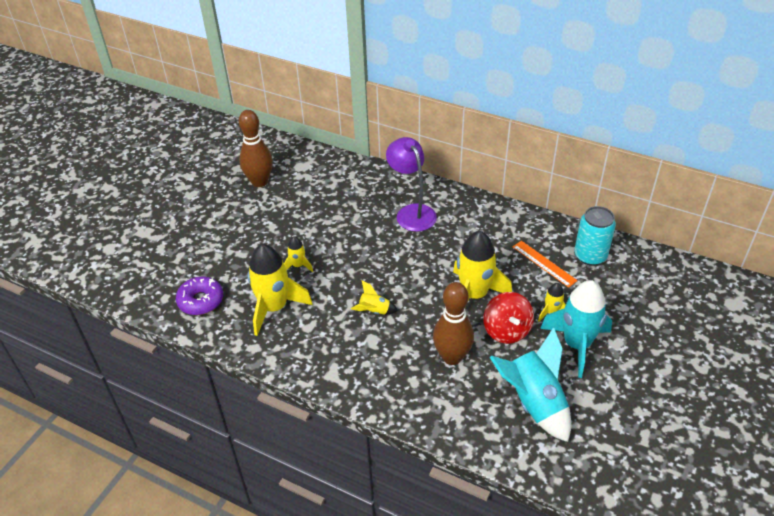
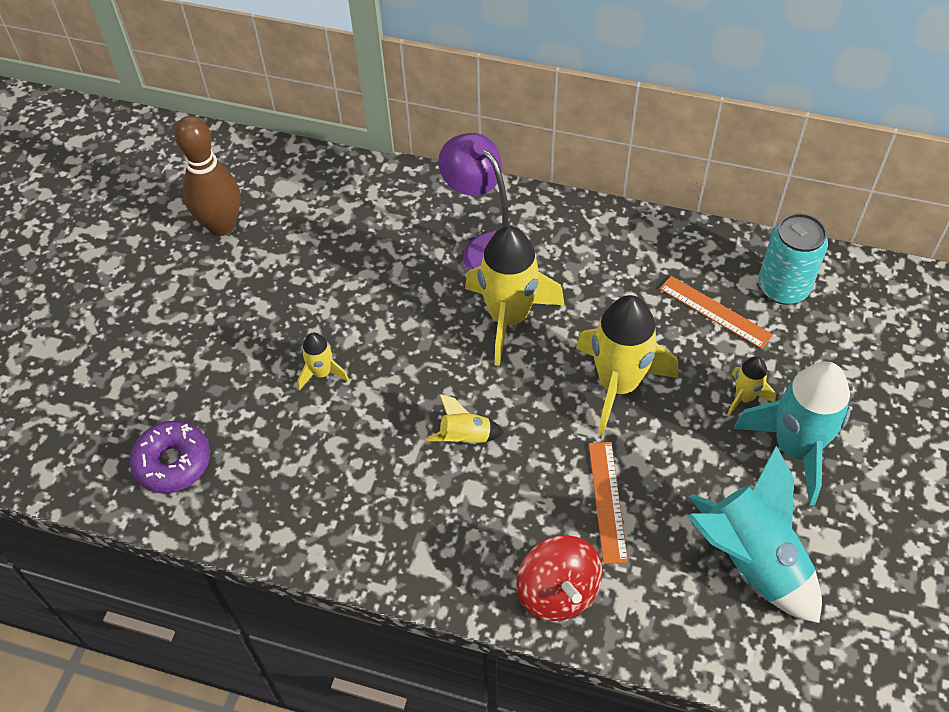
camera: 10 degrees left, 10 degrees up
yellow rocket [247,244,313,336] -> yellow rocket moved to [465,226,565,366]
brown bowling pin [433,282,474,365] -> orange ruler [589,442,628,564]
red spinning top [483,292,534,344] -> red spinning top moved to [516,535,603,621]

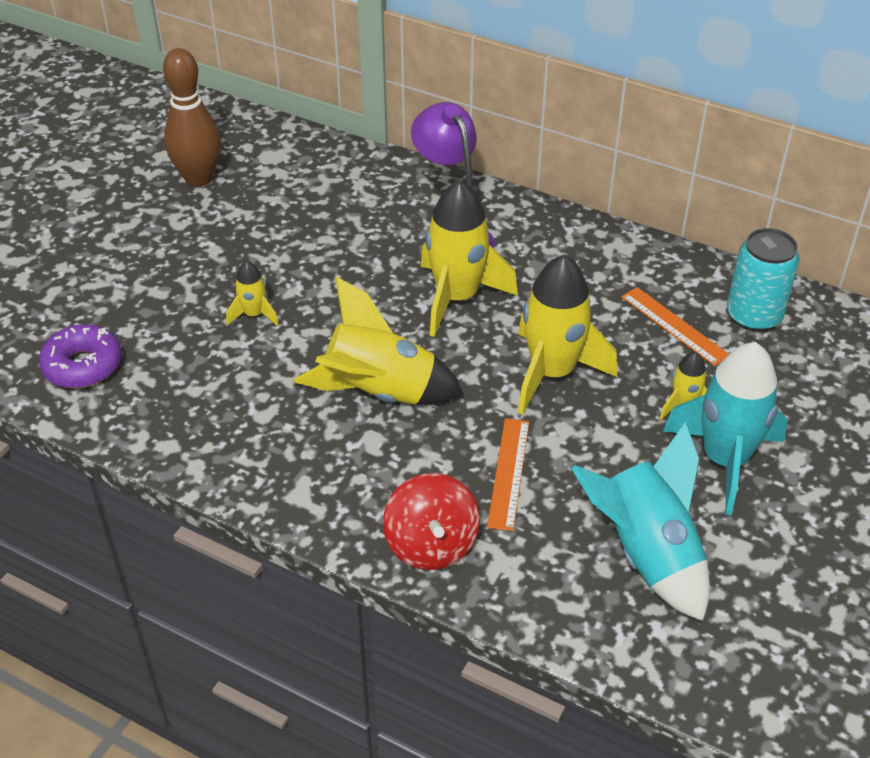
camera: 10 degrees right, 10 degrees down
yellow rocket [426,394,504,444] -> yellow rocket [294,277,464,405], size x2.08

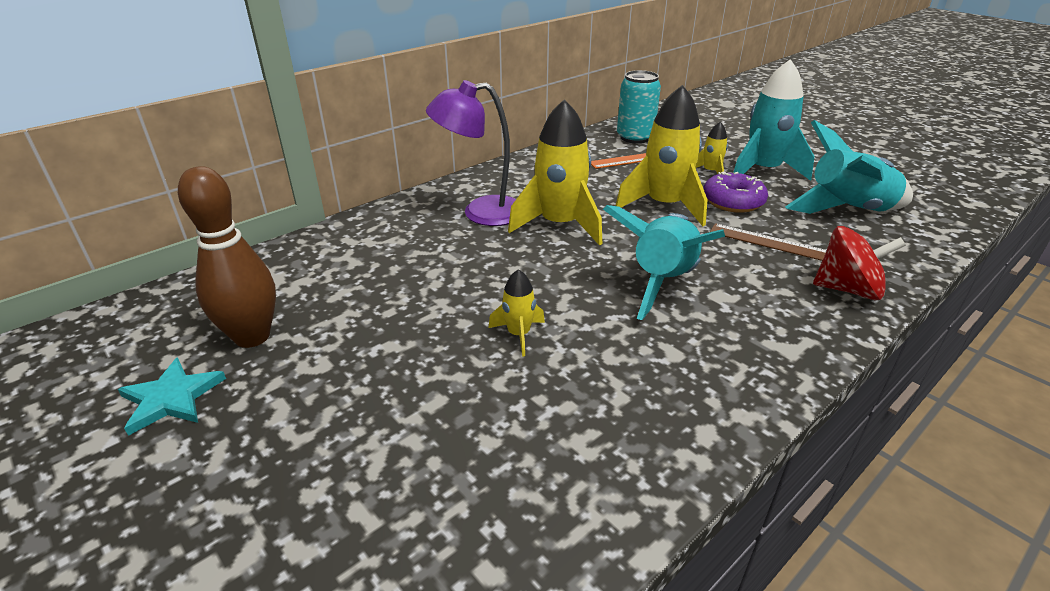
camera: 70 degrees left, 10 degrees down
purple donut [39,324,122,388] -> purple donut moved to [703,171,768,213]
yellow rocket [294,277,464,405] -> turquoise rocket [603,205,725,320]
orange ruler [487,418,529,531] -> brown ruler [710,223,827,261]
none -> turquoise star [118,357,226,436]

